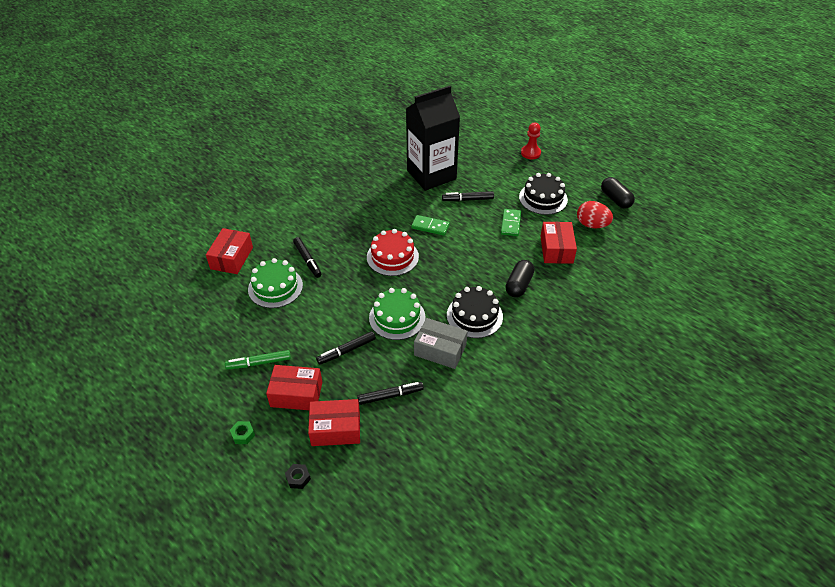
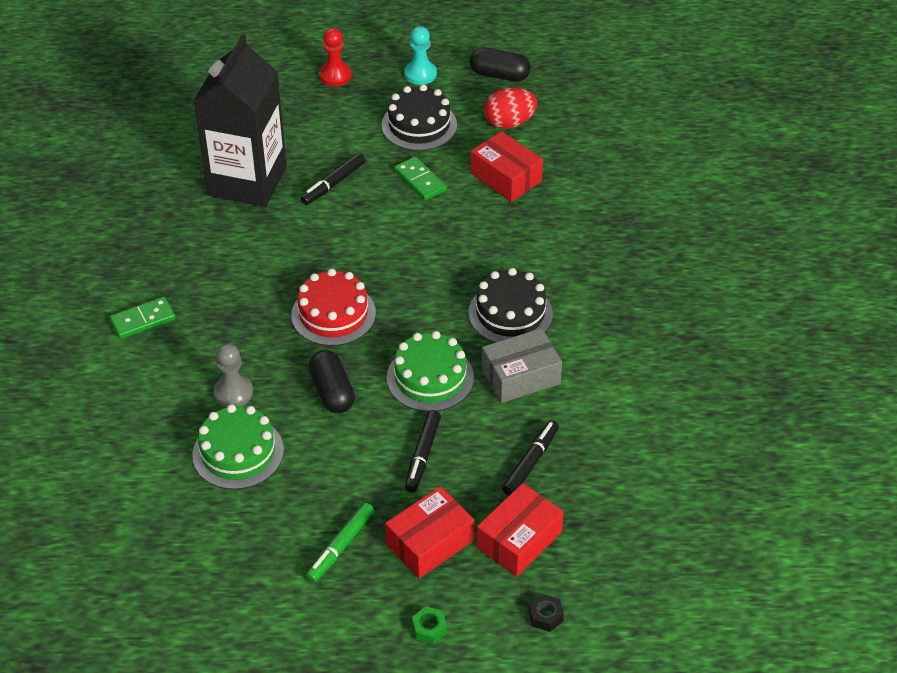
camera: 45 degrees left, 0 degrees up
red box [206,228,253,274] -> none
black marker [293,237,322,278] -> grey pawn [214,343,253,407]
green domino [411,215,450,236] -> green domino moved to [110,297,176,339]
black capsule [505,260,534,297] -> black capsule moved to [309,350,355,413]
none -> turquoise pawn [404,26,437,85]

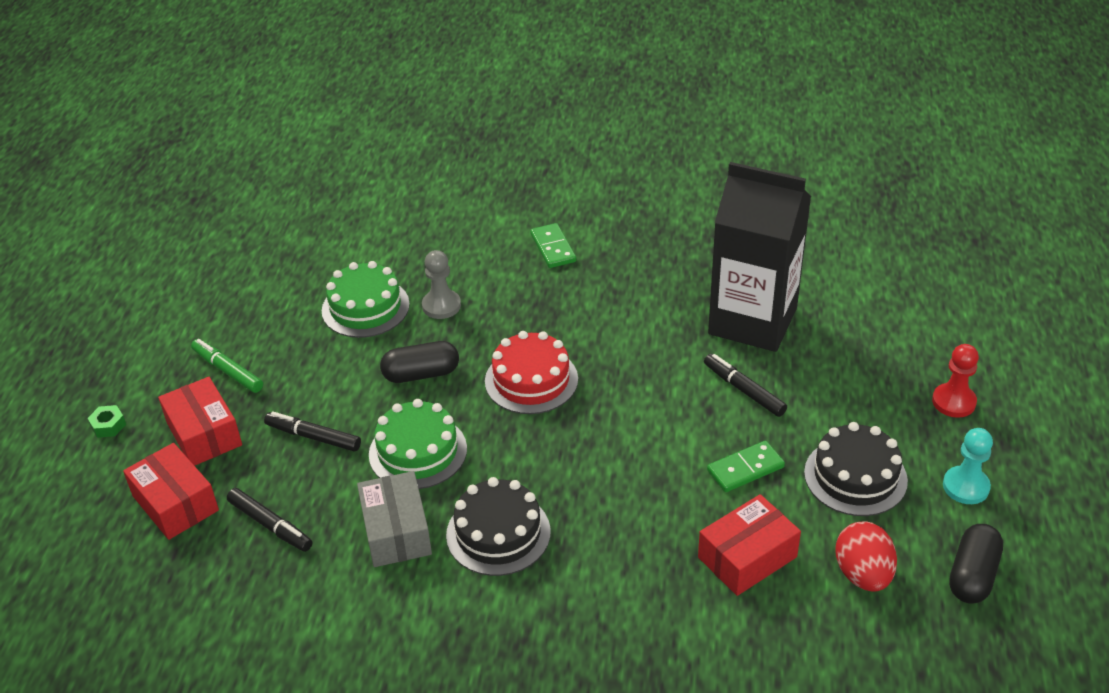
camera: 100 degrees right, 5 degrees down
black nut [529,594,564,632] -> none

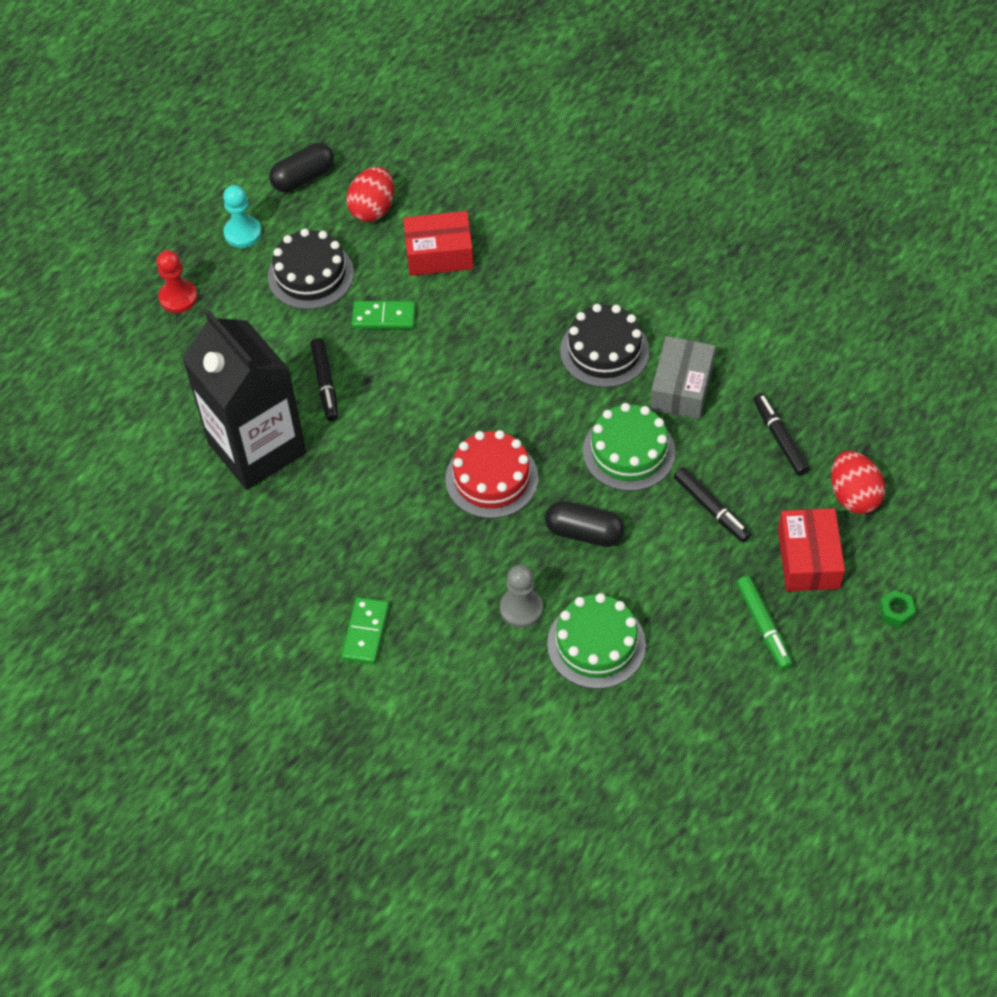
camera: 150 degrees left, 15 degrees up
red box [123,443,219,540] -> red egg [831,451,886,514]

